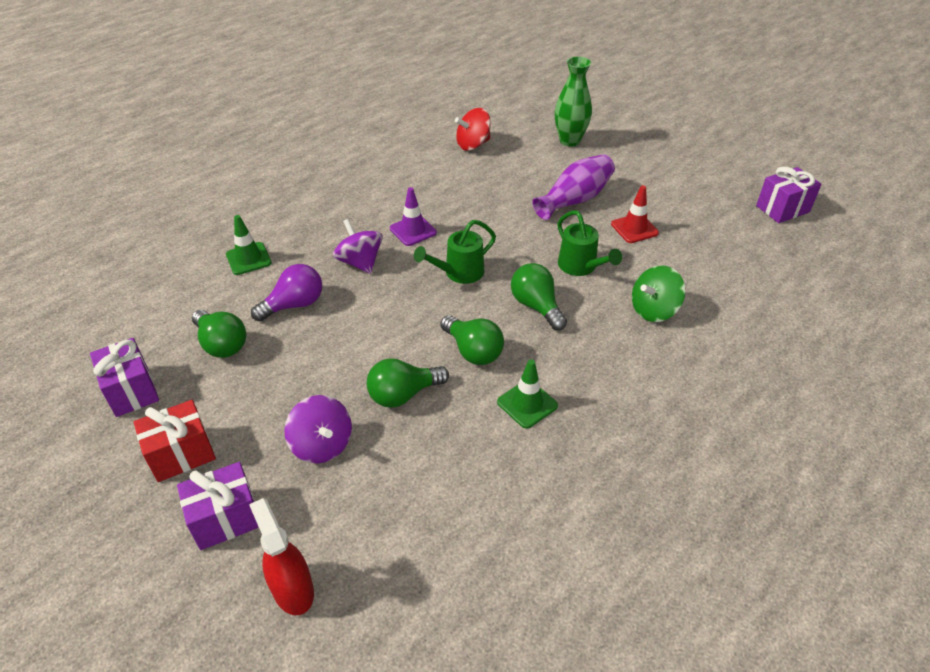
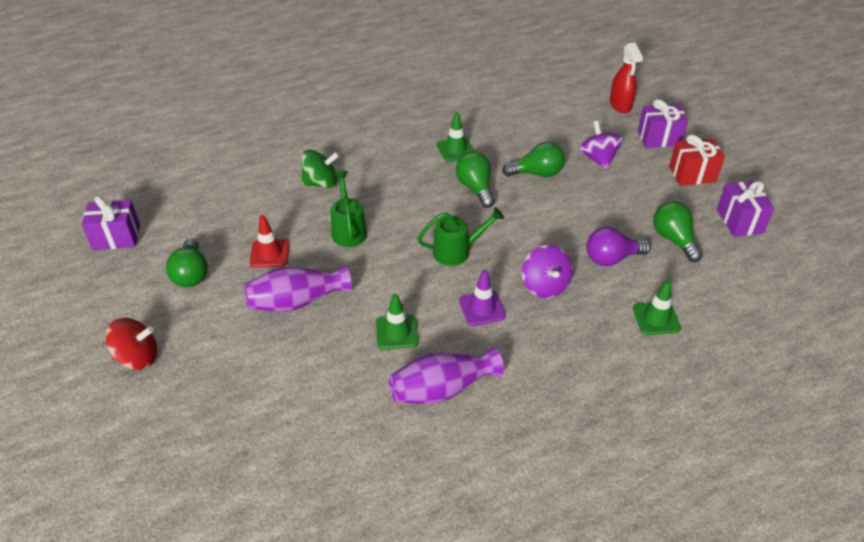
camera: 160 degrees left, 0 degrees up
red spinning top [455,108,491,151] -> red spinning top moved to [105,318,157,370]
green light bulb [511,263,567,331] -> green light bulb moved to [166,238,208,287]
green vase [554,56,592,147] -> none
none -> green traffic cone [376,294,418,350]
none -> purple vase [389,347,504,404]

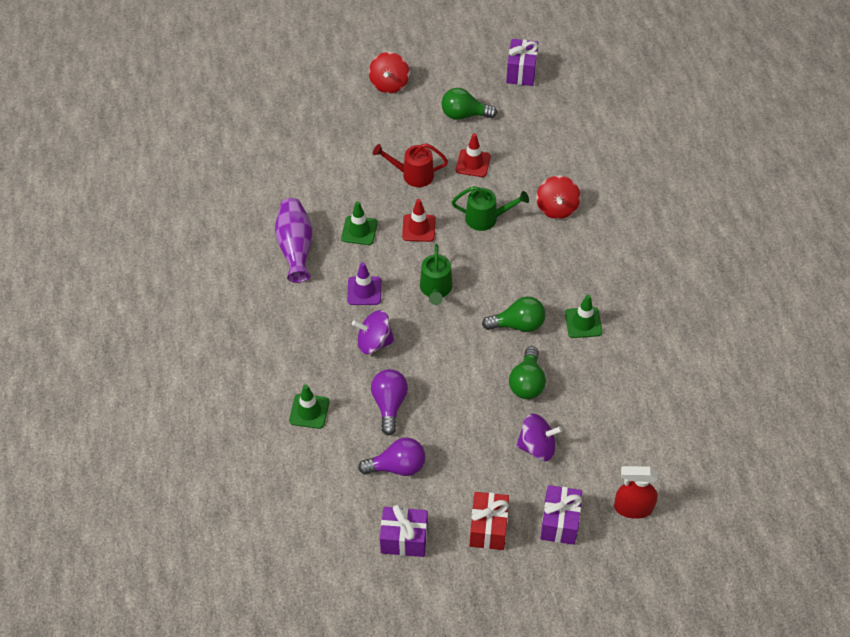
camera: 105 degrees right, 10 degrees up
purple vase [244,265,352,312] -> red watering can [373,143,448,187]
green spinning top [301,149,339,188] -> red spinning top [536,176,581,219]
green light bulb [653,201,703,262] -> purple light bulb [358,437,425,476]
none -> red traffic cone [402,199,436,242]

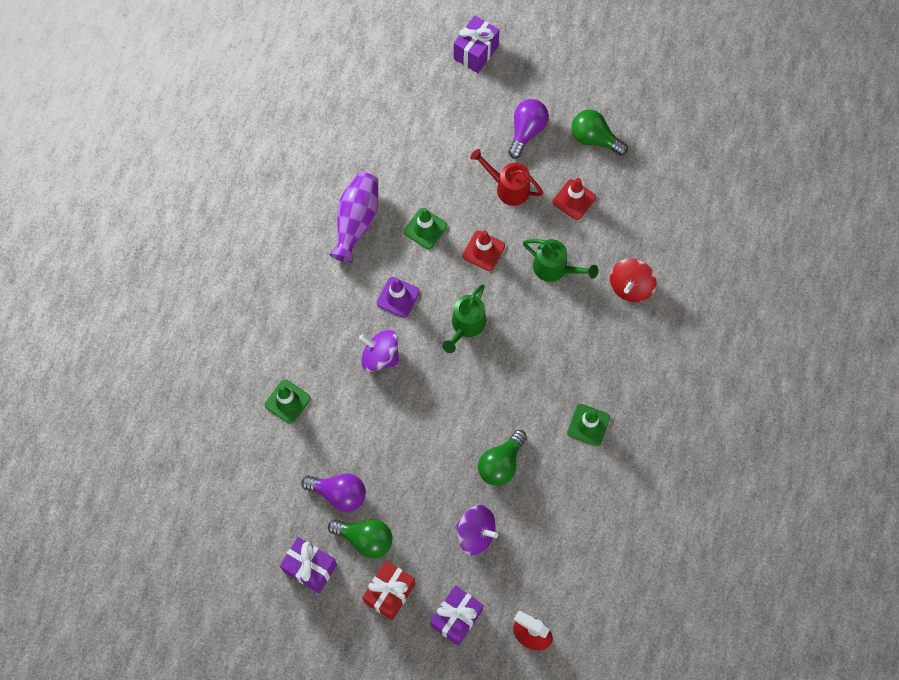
camera: 25 degrees right, 15 degrees up
red spinning top [369,52,409,94] -> none
purple light bulb [371,369,408,436] -> purple light bulb moved to [508,99,549,159]
green light bulb [482,296,546,332] -> green light bulb moved to [328,519,392,558]
purple gift [506,39,539,86] -> purple gift moved to [454,16,500,73]

